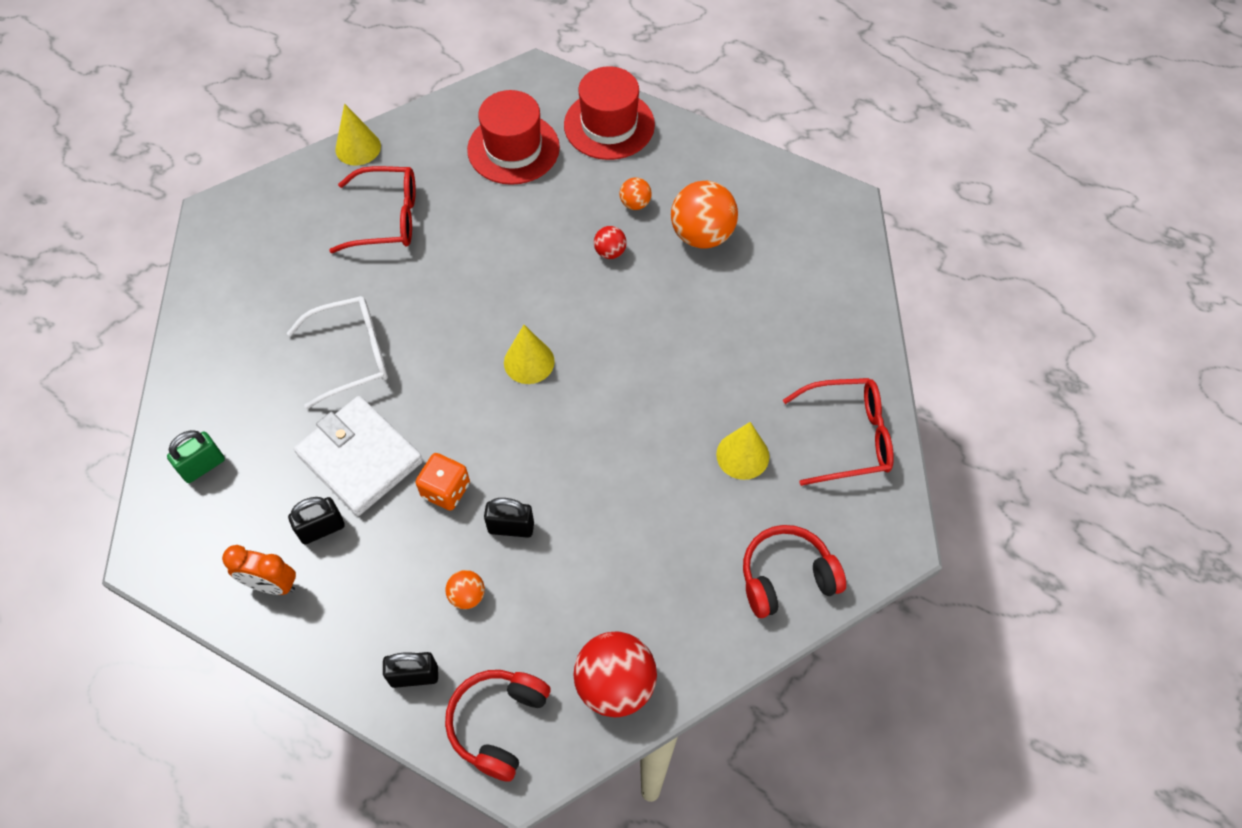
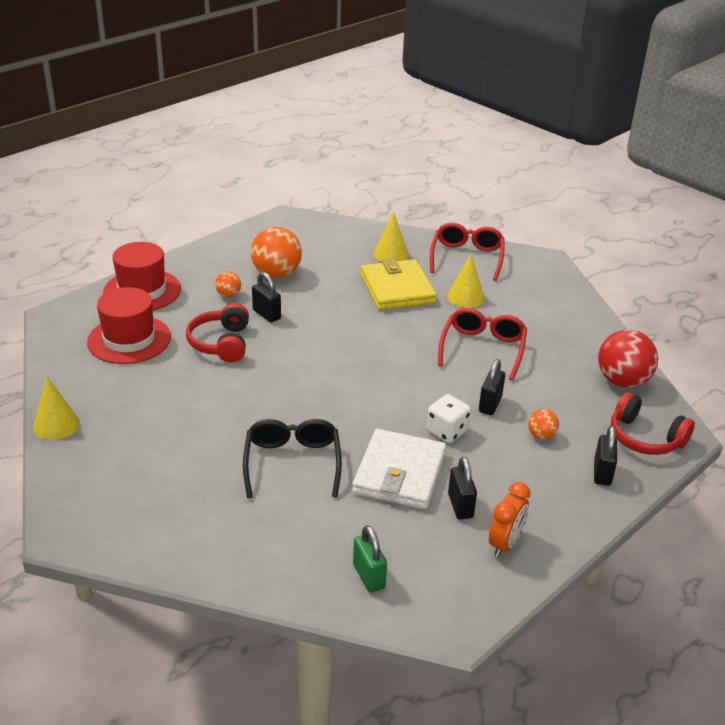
camera: 75 degrees left, 25 degrees down
white glasses [287,296,388,409] -> black glasses [243,419,342,498]
white wallet [294,396,423,516] -> white wallet turned 45 degrees counterclockwise [352,429,446,510]
red glasses [329,166,416,253] -> red glasses moved to [438,308,527,380]
orange dice [415,453,470,511] -> white dice [426,394,471,443]
yellow cone [504,325,555,384] -> yellow cone moved to [374,212,409,262]
red ball [594,226,627,259] -> black padlock [252,272,281,322]
red headphones [743,525,846,618] -> red headphones moved to [186,303,249,362]
none -> yellow wallet [361,258,437,310]

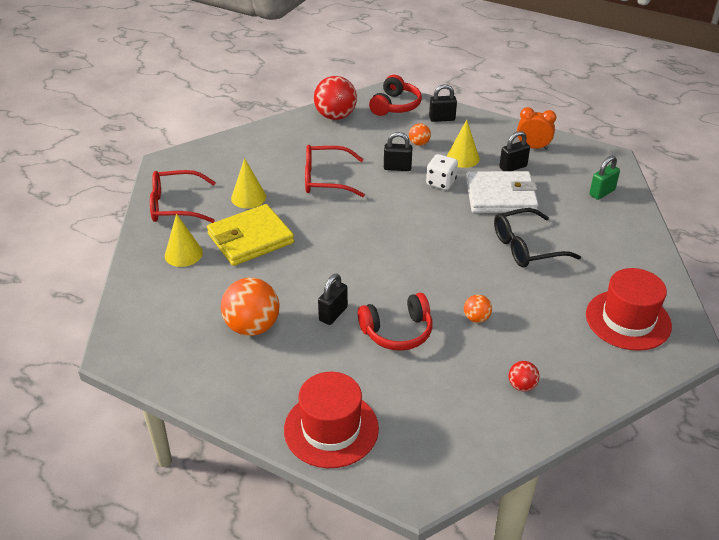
camera: 105 degrees left, 5 degrees up
yellow cone [33,377,80,440] -> yellow cone moved to [447,120,480,168]
red hat [87,287,171,364] -> red hat moved to [586,268,672,351]
orange ball [215,271,241,297] -> orange ball moved to [464,295,492,323]
none -> red ball [509,361,539,391]

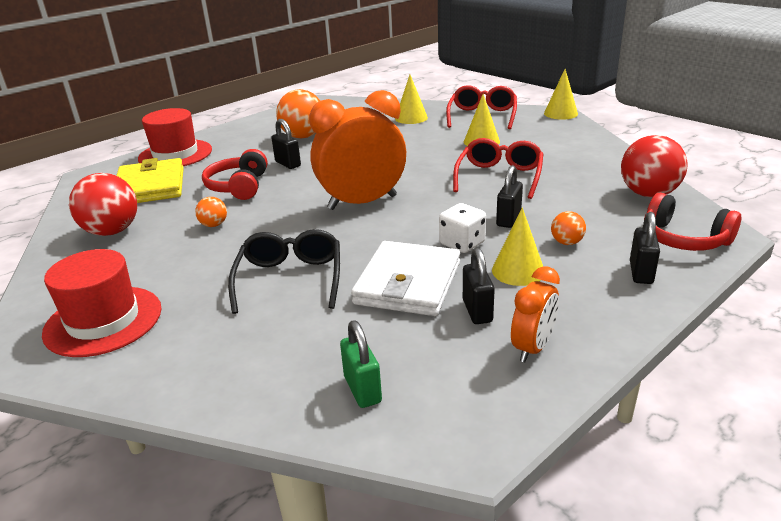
camera: 110 degrees right, 10 degrees down
yellow wallet [207,204,294,266] -> yellow wallet moved to [116,158,184,203]
red ball [509,361,539,391] -> red ball [69,173,137,236], size x2.03
none -> orange clock [309,90,406,210]
none -> yellow cone [544,69,578,120]

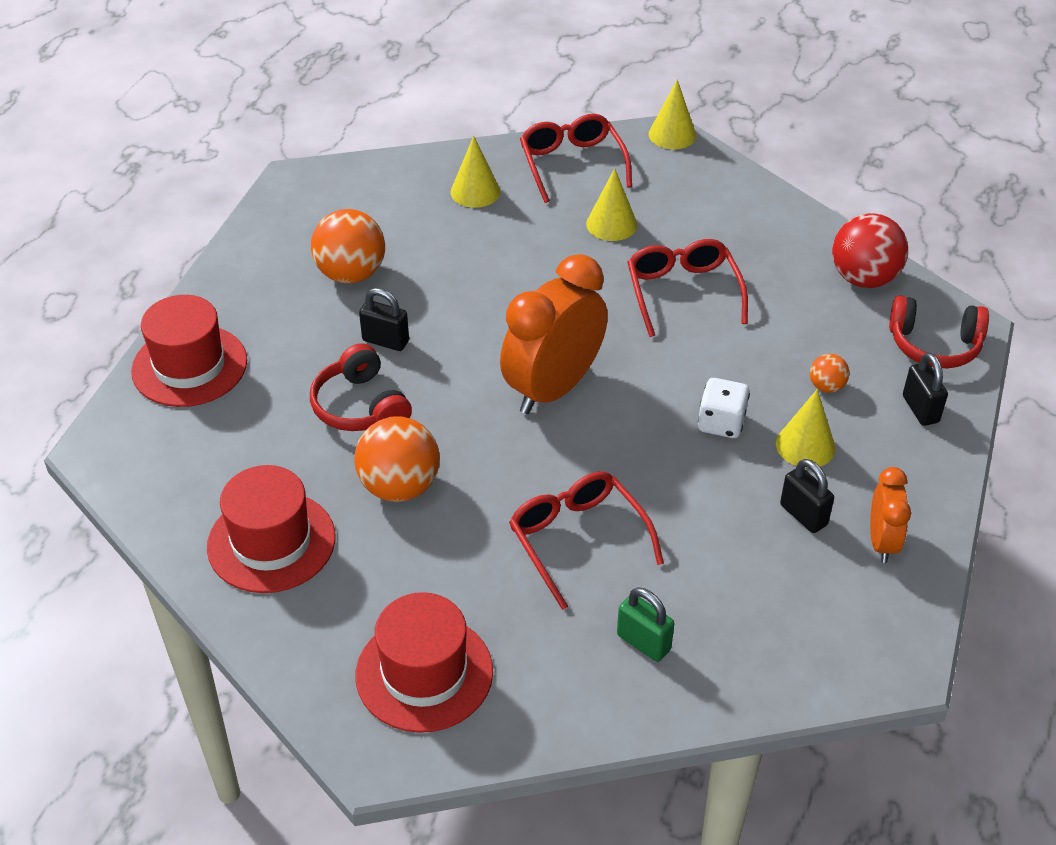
camera: 30 degrees left, 15 degrees up
red ball [69,173,137,236] -> red hat [207,465,335,593]
yellow wallet [116,158,184,203] -> none
orange ball [195,197,227,227] -> orange ball [354,416,440,502], size x2.03
black glasses [228,229,340,314] -> red glasses [509,471,664,610]
green padlock [340,320,382,408] -> green padlock moved to [617,587,674,662]
white wallet [351,241,460,316] -> none
black padlock [496,165,523,228] -> none

